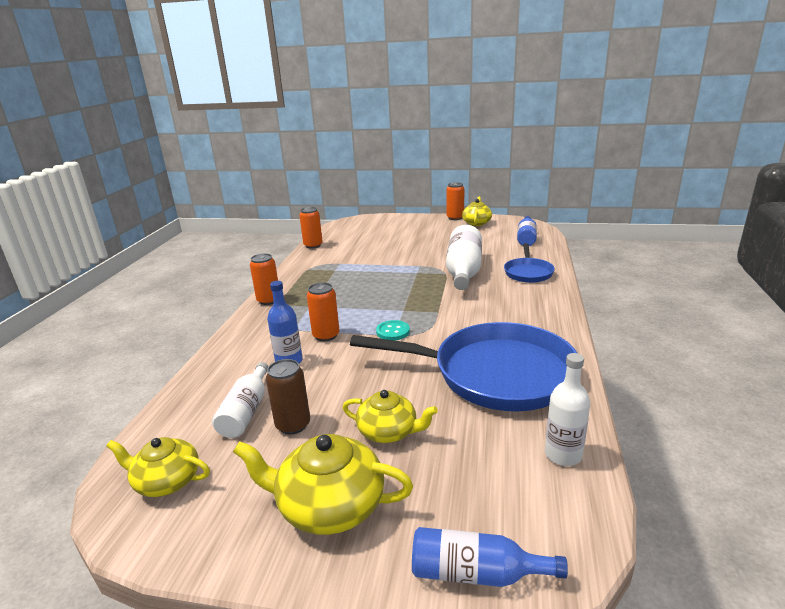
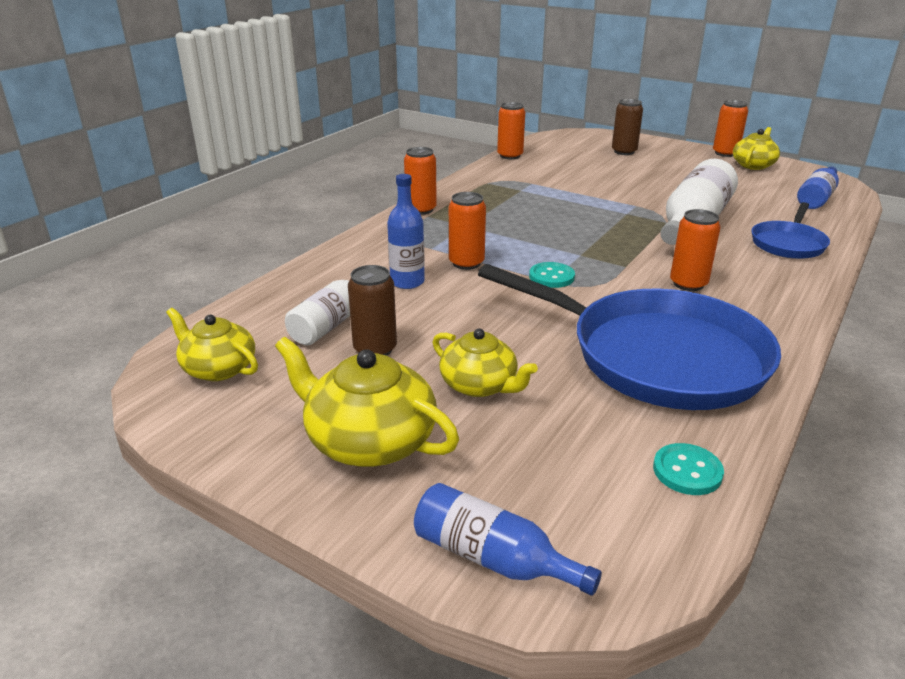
camera: 20 degrees right, 5 degrees up
white bottle [545,353,590,466] -> turquoise button [653,443,724,495]
none -> brown can [612,99,643,155]
none -> orange can [670,209,720,291]

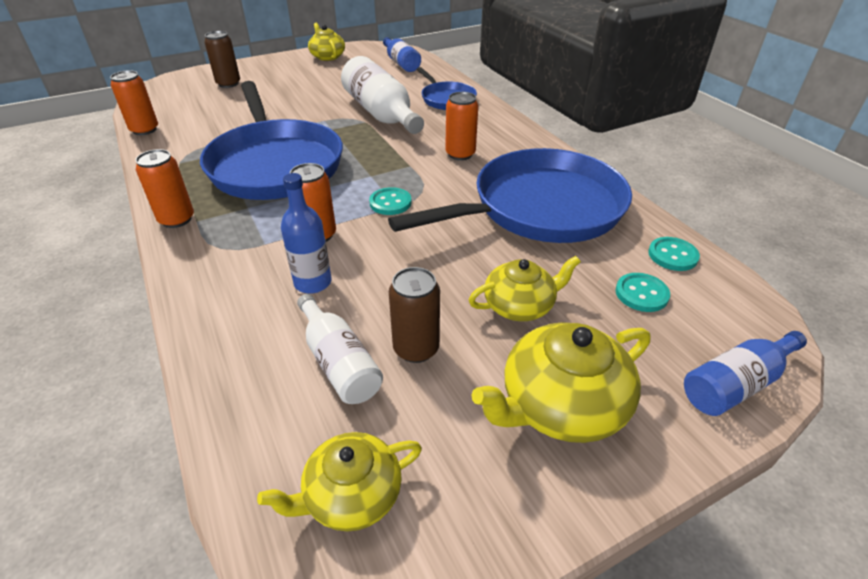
camera: 60 degrees left, 10 degrees up
orange can [713,100,748,157] -> none
none -> blue pan [200,81,343,200]
none -> turquoise button [615,273,670,312]

